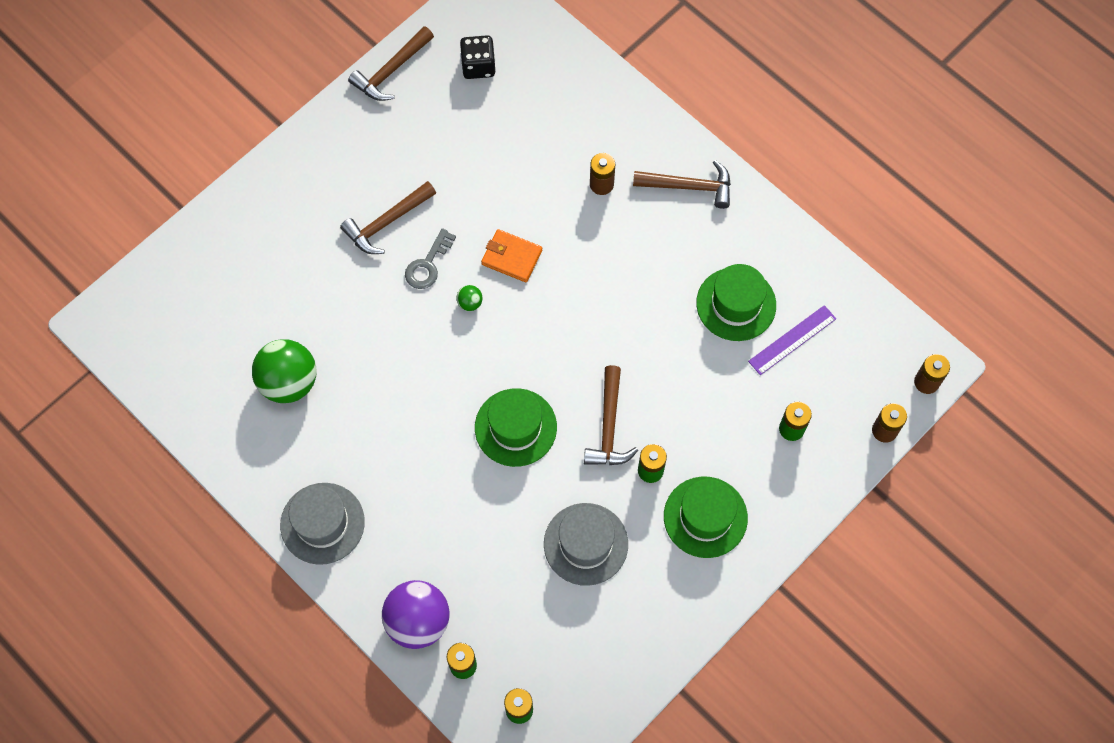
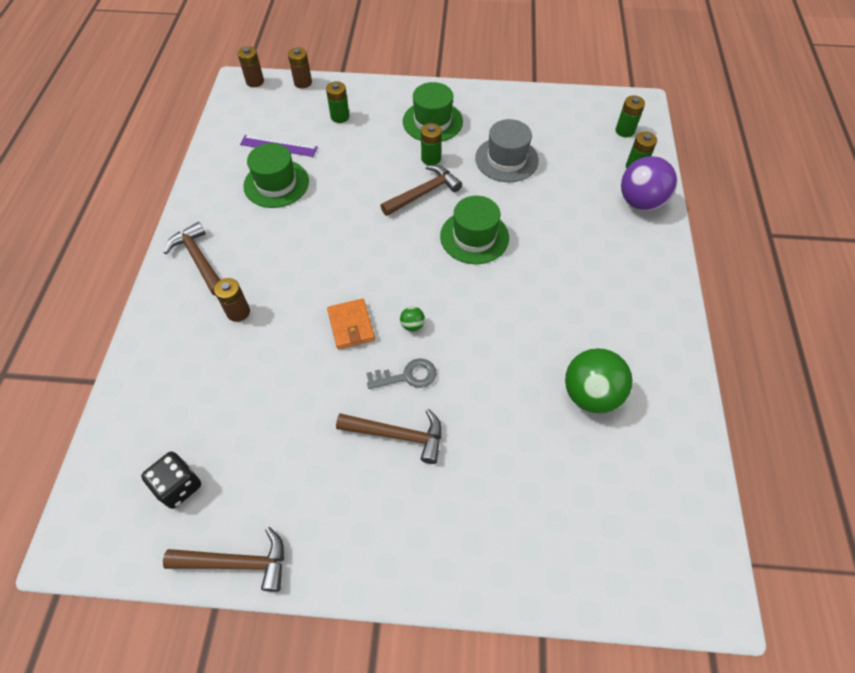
camera: 130 degrees left, 10 degrees down
grey hat [280,483,365,565] -> none

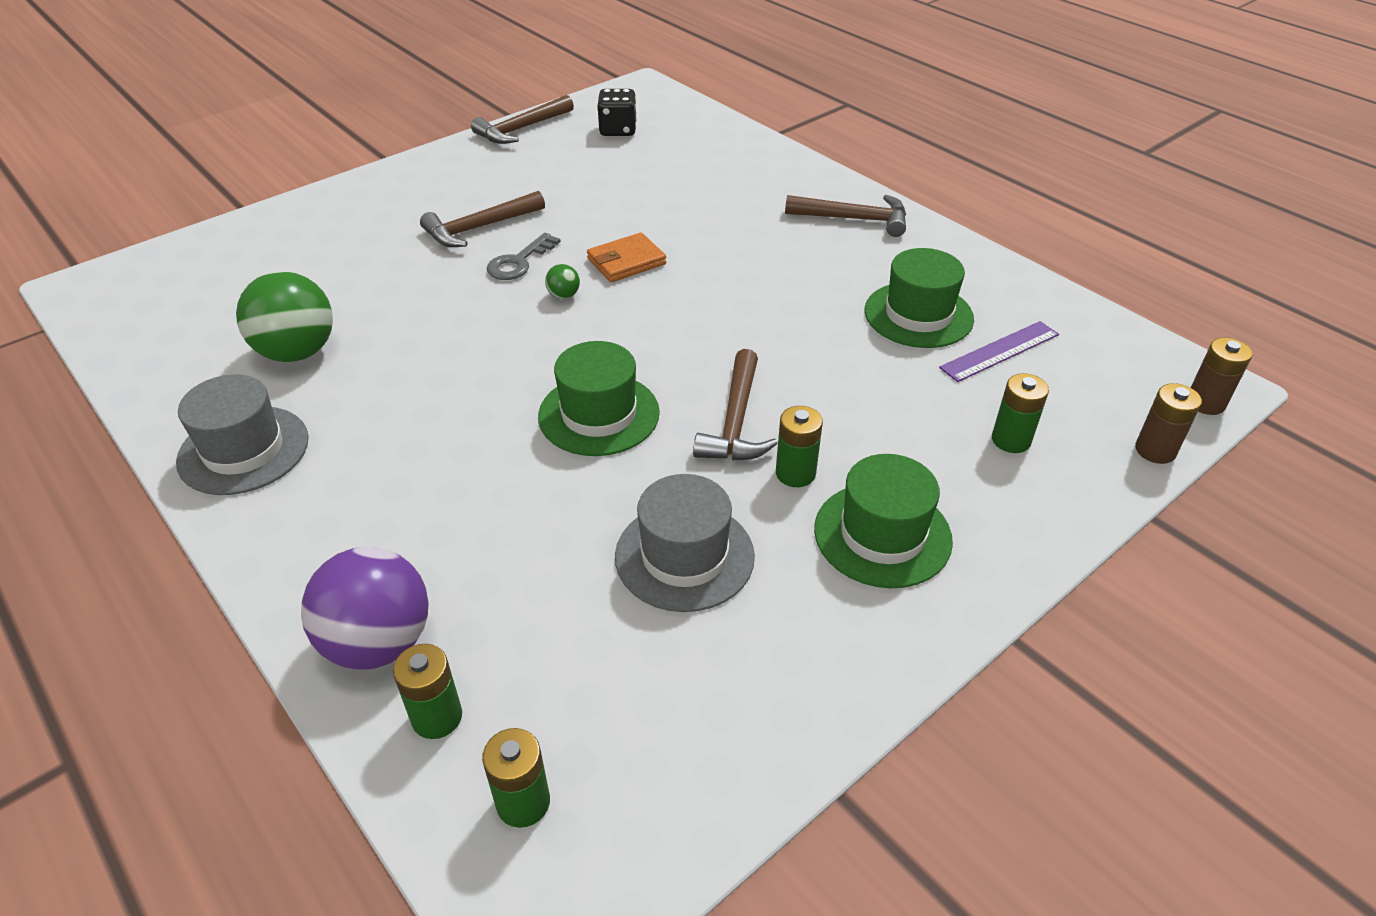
camera: 135 degrees right, 15 degrees down
brown battery [214,278,250,322] -> none
orange wallet [327,299,375,349] -> orange wallet turned 60 degrees counterclockwise [587,232,666,282]
none -> grey hat [176,374,309,495]

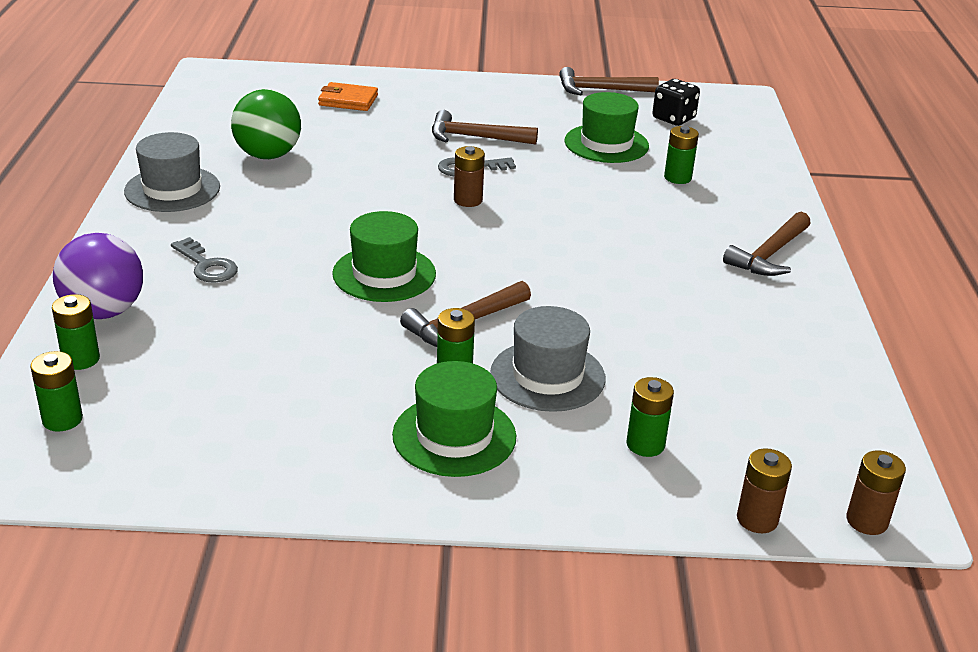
camera: 40 degrees right, 10 degrees down
green ball [545,264,580,299] -> brown battery [454,146,485,207]
orange wallet [587,232,666,282] -> orange wallet moved to [318,82,378,111]
grey hat [615,474,755,612] -> grey hat moved to [490,306,606,412]
brown hammer [785,195,906,237] -> brown hammer turned 75 degrees clockwise [723,212,811,276]
green hat [865,248,974,348] -> green hat moved to [564,92,649,163]
purple ruler [939,321,1059,382] -> none
none -> grey key [171,237,238,283]
none -> green battery [664,126,699,184]

